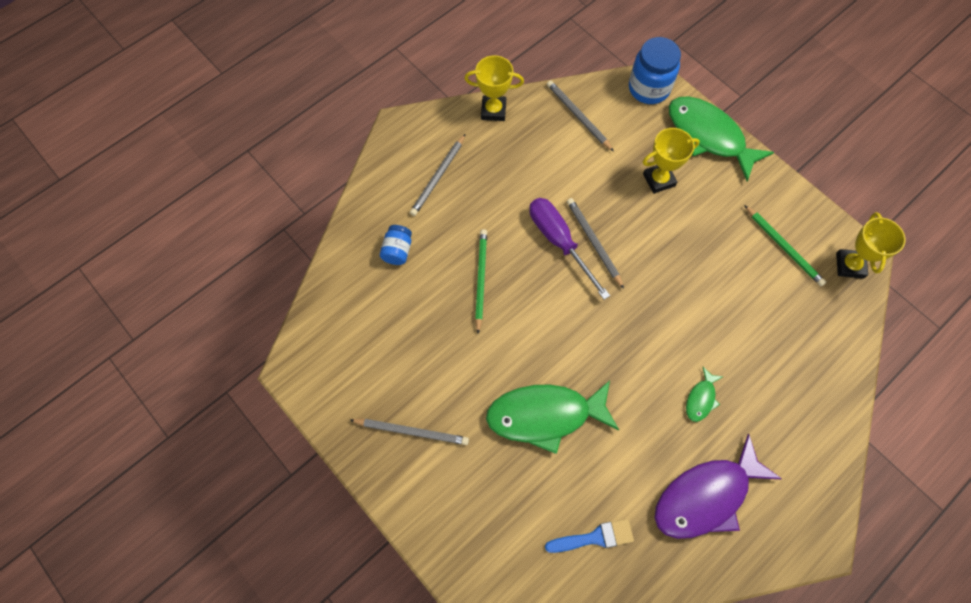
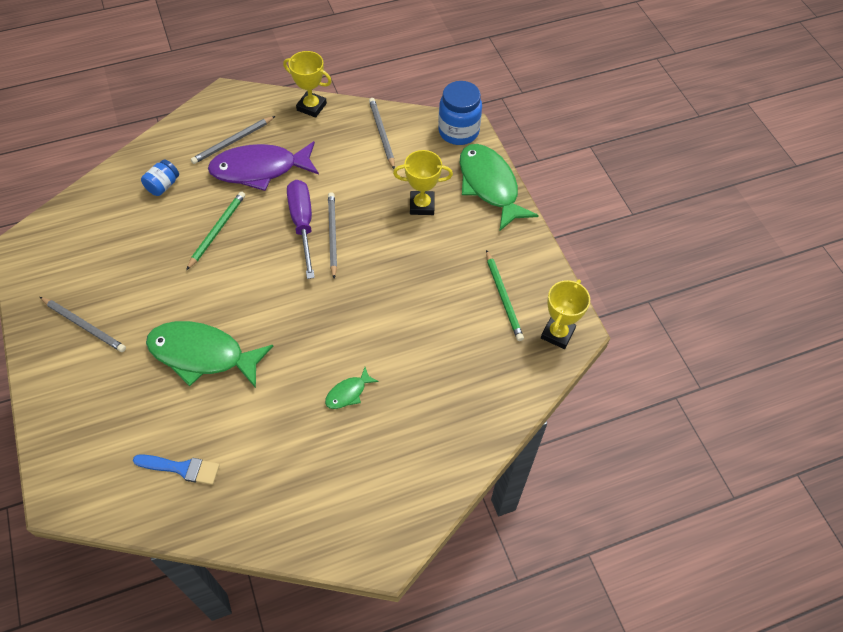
camera: 20 degrees right, 10 degrees down
purple fish [655,434,782,539] -> purple fish moved to [208,141,319,191]

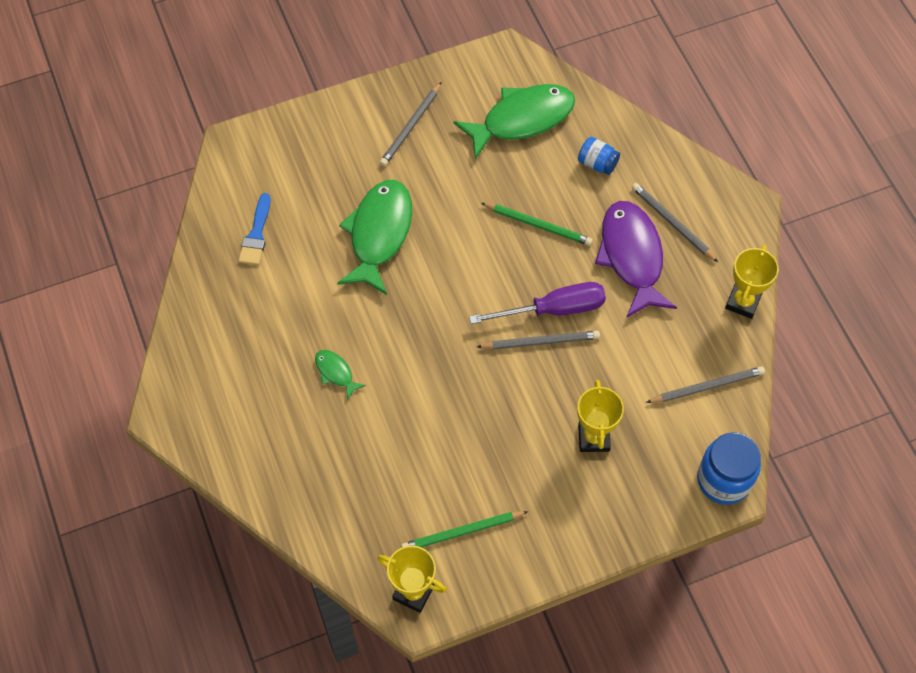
camera: 90 degrees right, 5 degrees up
green fish [460,144,539,231] -> green fish moved to [453,84,575,159]

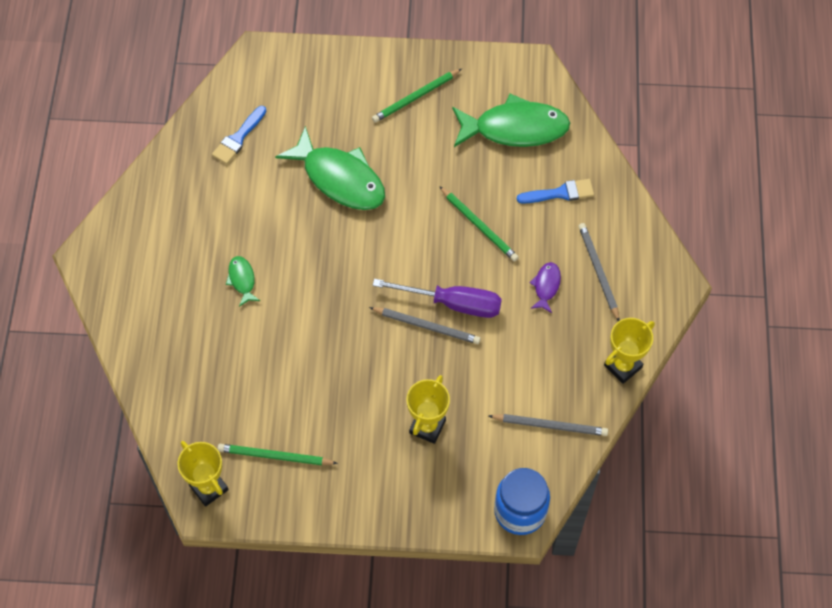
camera: 25 degrees right, 0 degrees up
green fish [337,180,412,295] -> green fish turned 90 degrees clockwise [275,126,385,210]
grey pencil [380,82,442,166] -> green pencil [372,69,462,123]
blue jar [578,137,620,175] -> blue brush [517,179,594,204]
purple fish [595,201,677,318] -> purple fish [529,262,561,313], size x0.45

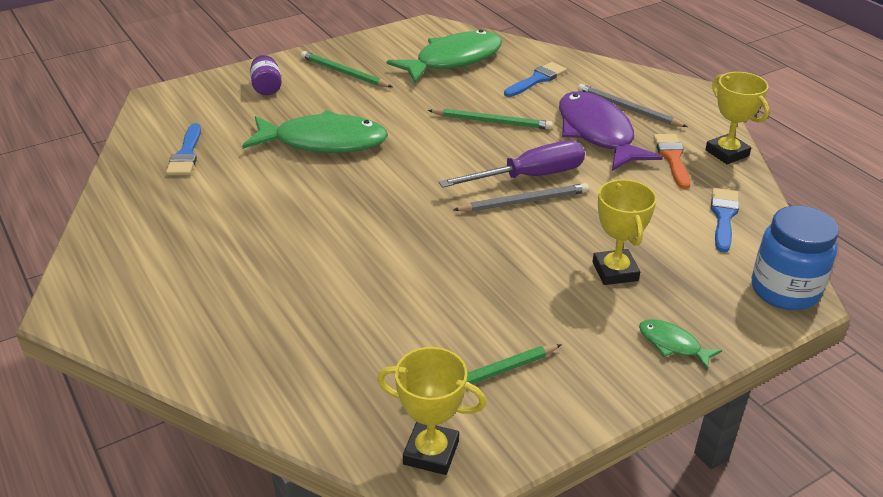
camera: 35 degrees left, 25 degrees down
green fish [226,256,260,307] -> green fish moved to [639,319,722,370]
green pencil [372,69,462,123] -> green pencil turned 105 degrees clockwise [301,51,392,87]
grey pencil [489,414,608,436] -> blue brush [711,188,739,253]
purple fish [529,262,561,313] -> purple fish [559,91,663,171], size x2.23
yellow trophy [604,318,655,384] -> yellow trophy turned 45 degrees counterclockwise [705,72,769,164]
none -> purple jar [250,55,282,95]
none -> orange brush [653,134,690,189]

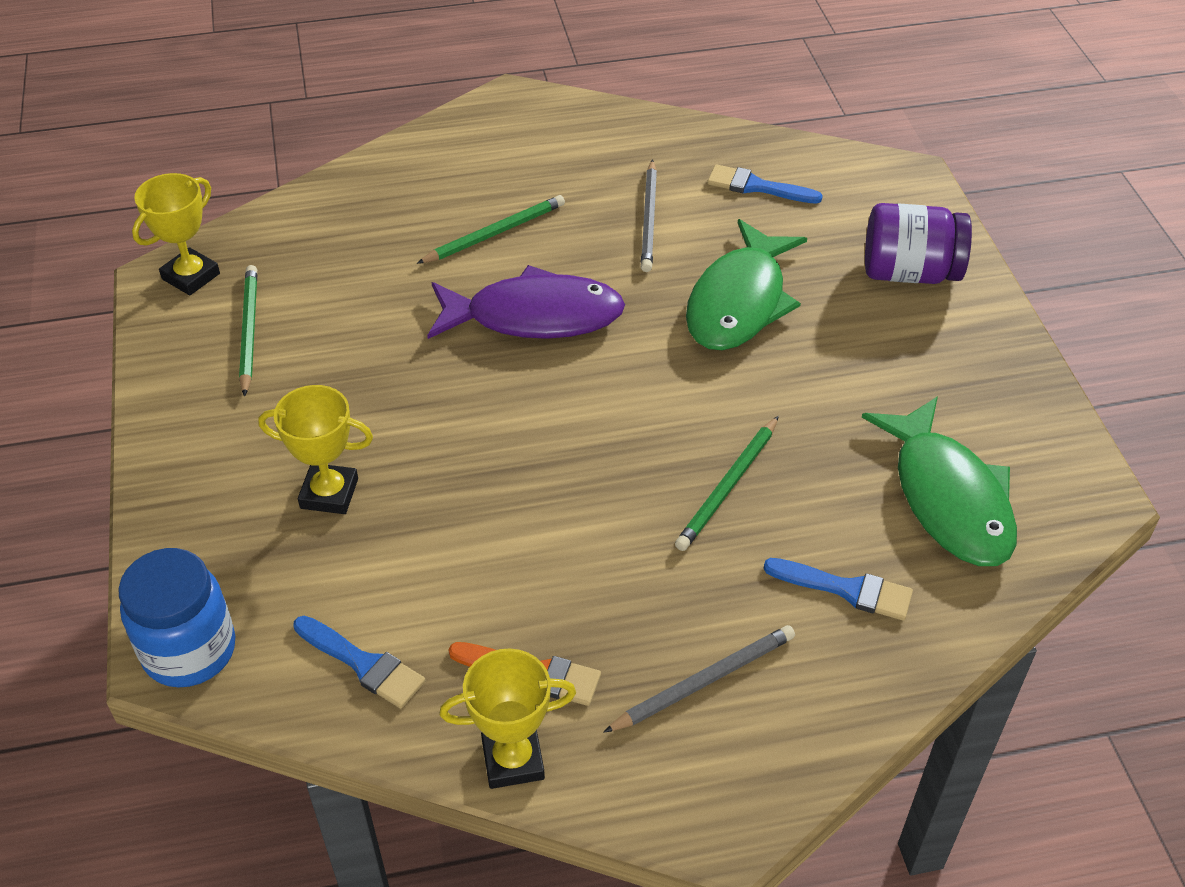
camera: 110 degrees right, 10 degrees up
purple jar [250,55,282,95] -> purple jar [865,203,972,284], size x1.76
green pencil [301,51,392,87] -> green pencil moved to [416,195,565,264]
purple screwdriver [439,141,585,188] -> none
grey pencil [453,183,589,212] -> grey pencil moved to [641,159,657,272]
blue brush [504,62,567,97] -> blue brush turned 45 degrees counterclockwise [764,558,913,621]
purple fish [559,91,663,171] -> purple fish moved to [427,265,625,339]
green fish [639,319,722,370] -> none

